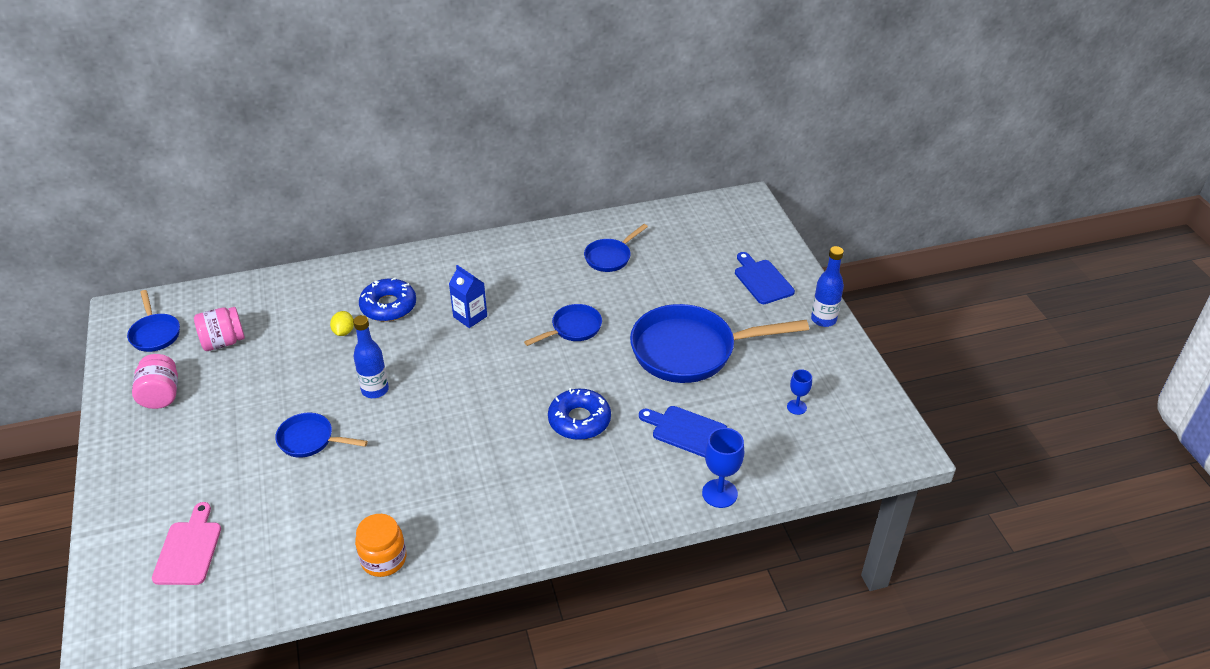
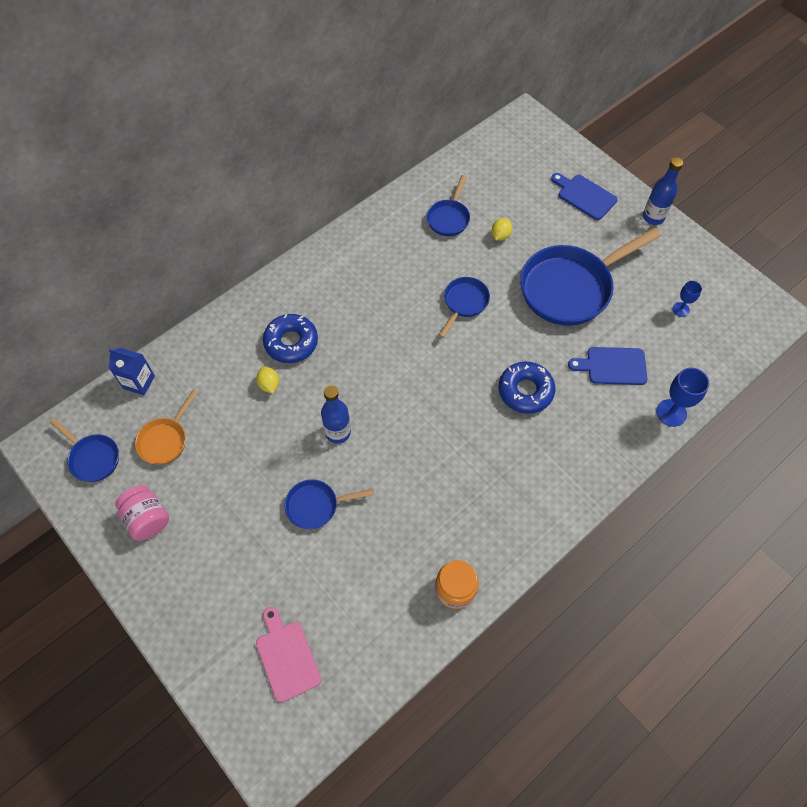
camera: 25 degrees left, 20 degrees up
pink jar [194,307,245,351] -> orange pan [135,390,198,465]
blue carton [449,265,487,328] -> blue carton moved to [109,348,155,395]
none -> yellow lemon [492,218,512,241]

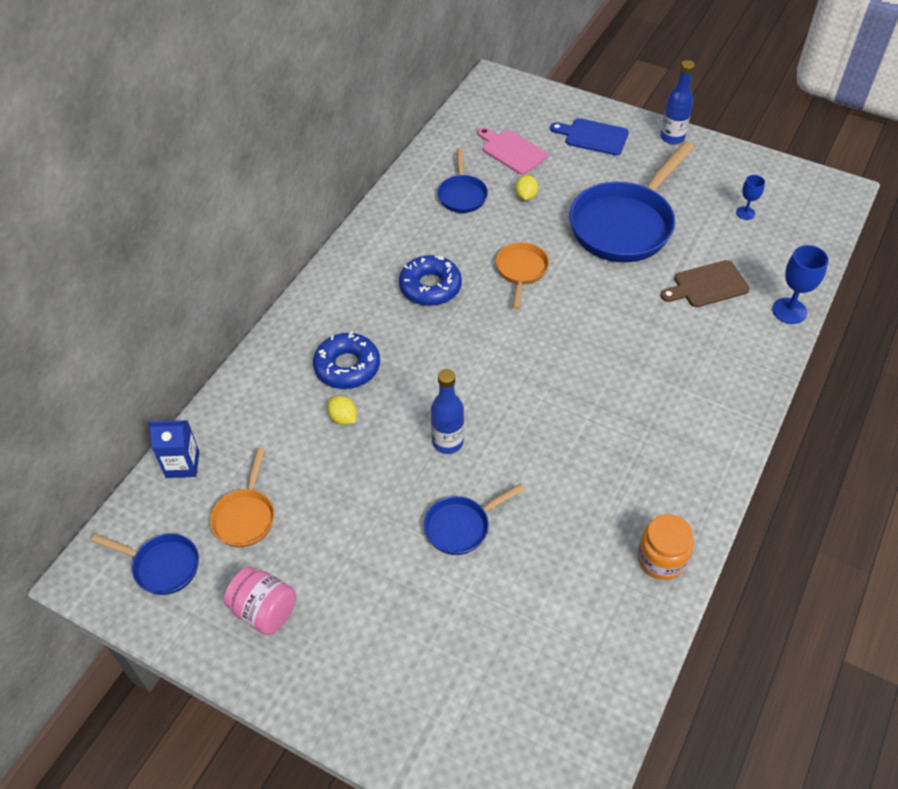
camera: 20 degrees left, 10 degrees down
pink cutting board [256,607,321,702] -> pink cutting board moved to [478,127,548,175]
blue pan [439,277,490,338] -> orange pan [496,242,549,309]
blue donut [499,362,555,414] -> blue donut moved to [399,255,462,306]
blue cutting board [568,347,647,385] -> brown cutting board [660,260,750,307]

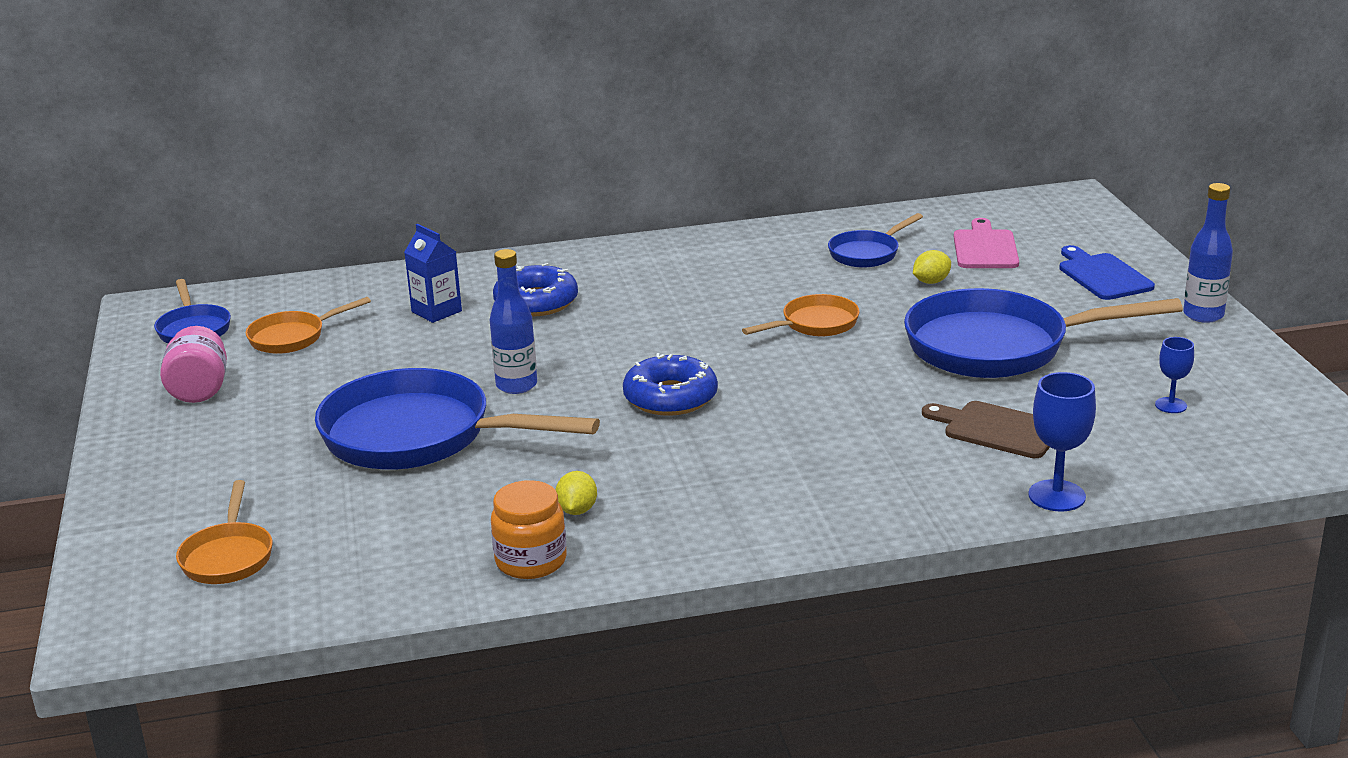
camera: 50 degrees right, 25 degrees down
blue carton [148,420,199,478] -> blue carton moved to [404,224,462,323]
yellow lemon [327,396,357,425] -> yellow lemon moved to [555,471,597,515]
blue donut [399,255,462,306] -> blue donut moved to [623,353,718,416]
blue pan [424,483,525,555] -> blue pan [315,368,600,470], size x2.02
none -> orange pan [176,480,273,584]

